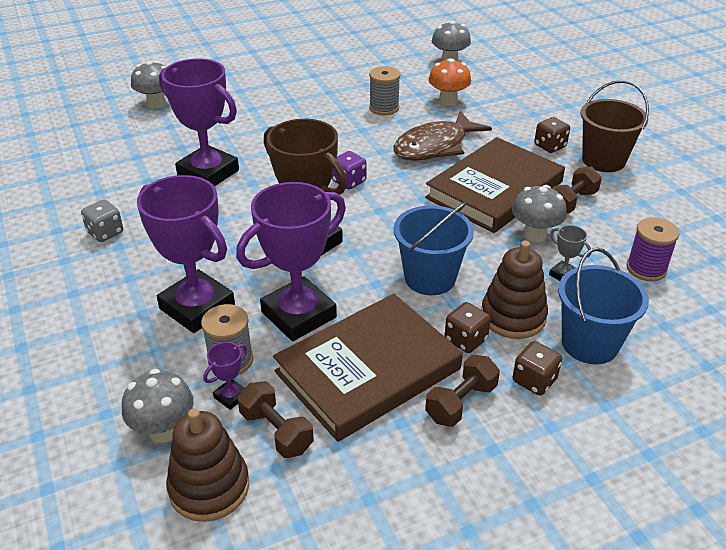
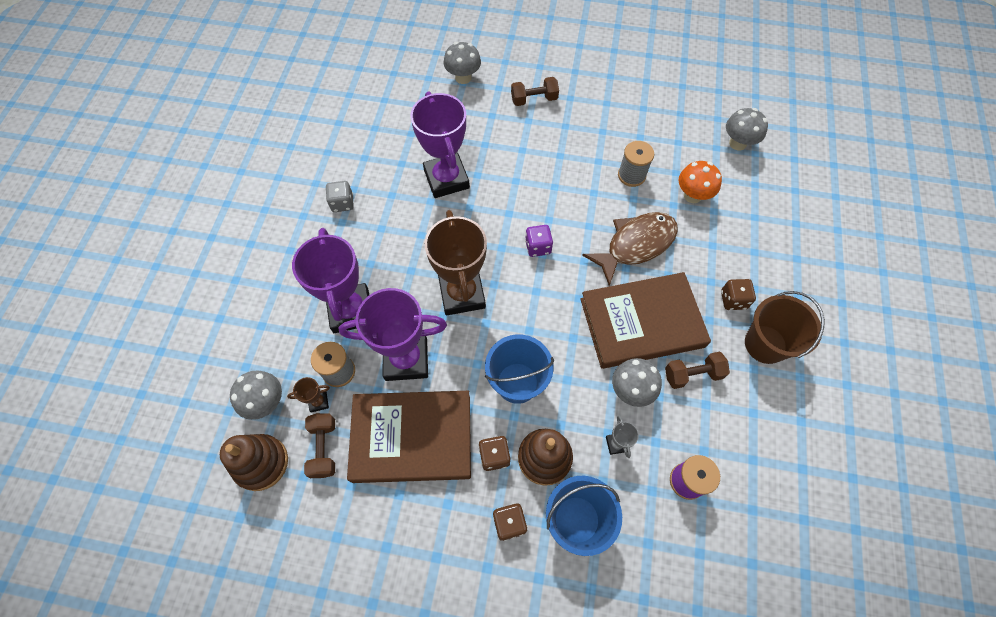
camera: 35 degrees right, 25 degrees up
purple trophy [203,342,247,410] -> brown trophy [287,377,330,413]
brown fish [393,111,492,161] -> brown fish turned 150 degrees clockwise [582,212,678,286]
brown dumbbell [425,355,500,427] -> brown dumbbell moved to [511,77,559,106]

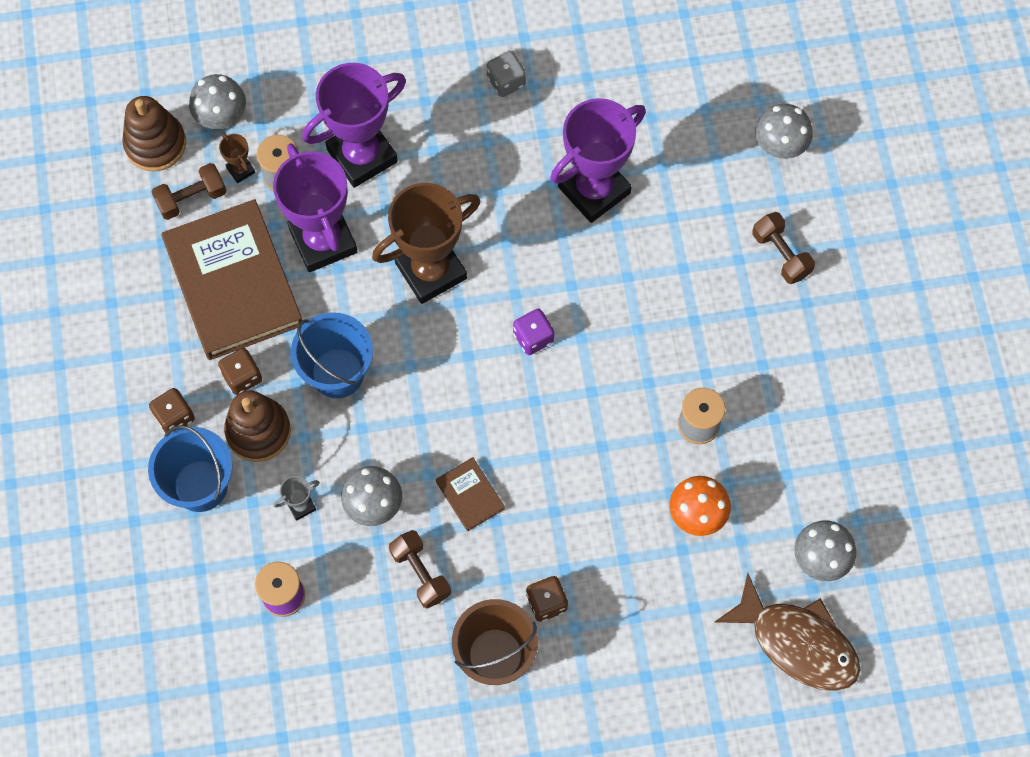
camera: 70 degrees right, 5 degrees up
brown book [580,272,711,369] -> brown book [436,457,505,531], size x0.42
brown fish [582,212,678,286] -> brown fish moved to [715,573,860,691]

